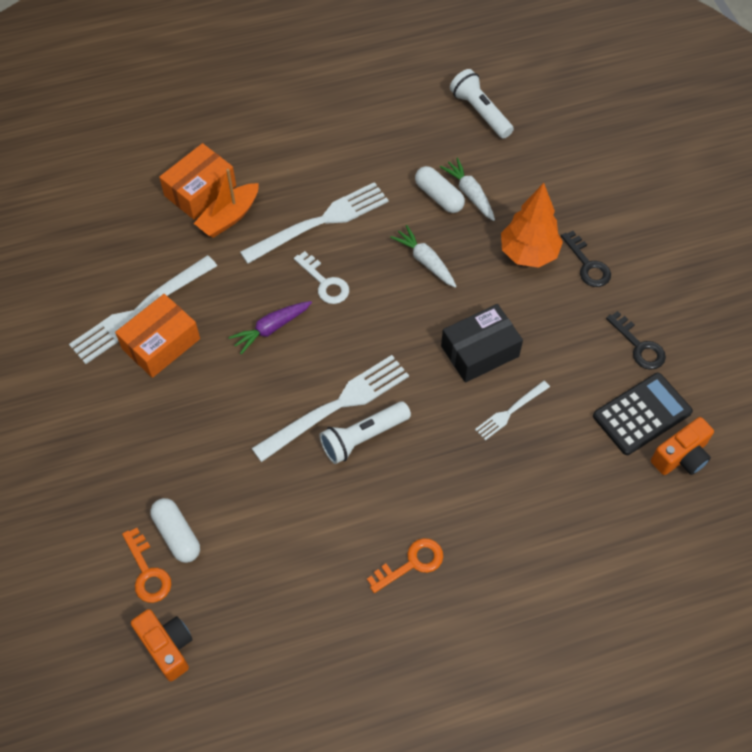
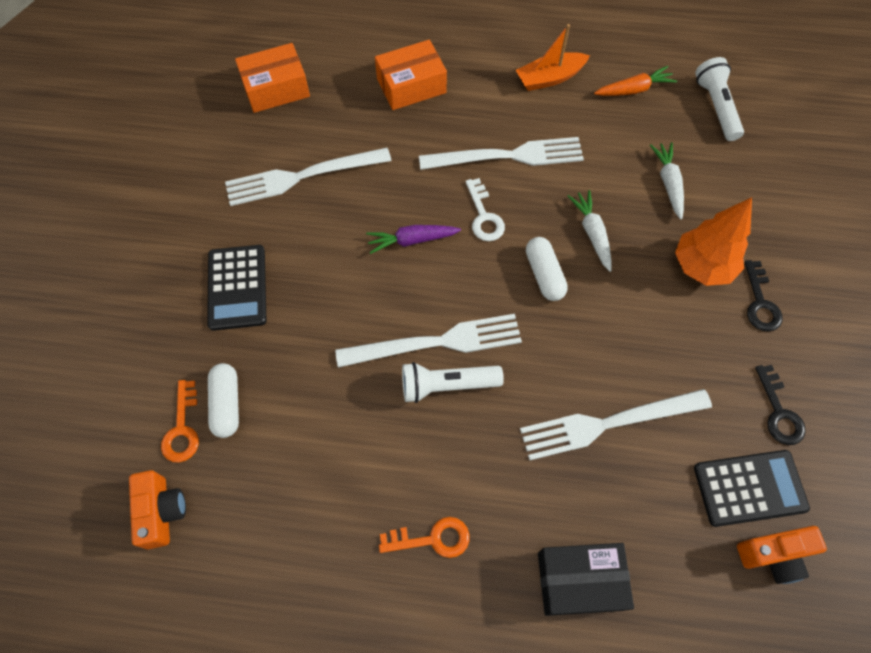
camera: 25 degrees right, 5 degrees up
orange box [115,294,200,378] -> orange box moved to [235,43,310,113]
orange boat [194,169,259,238] -> orange boat moved to [516,24,590,91]
white capsule [415,166,465,213] -> white capsule moved to [526,237,568,301]
black box [441,304,523,383] -> black box moved to [538,543,634,616]
white fork [475,381,550,440] -> white fork [520,389,712,460], size x1.93
none -> black calculator [207,245,267,331]
none -> orange carrot [594,66,677,96]

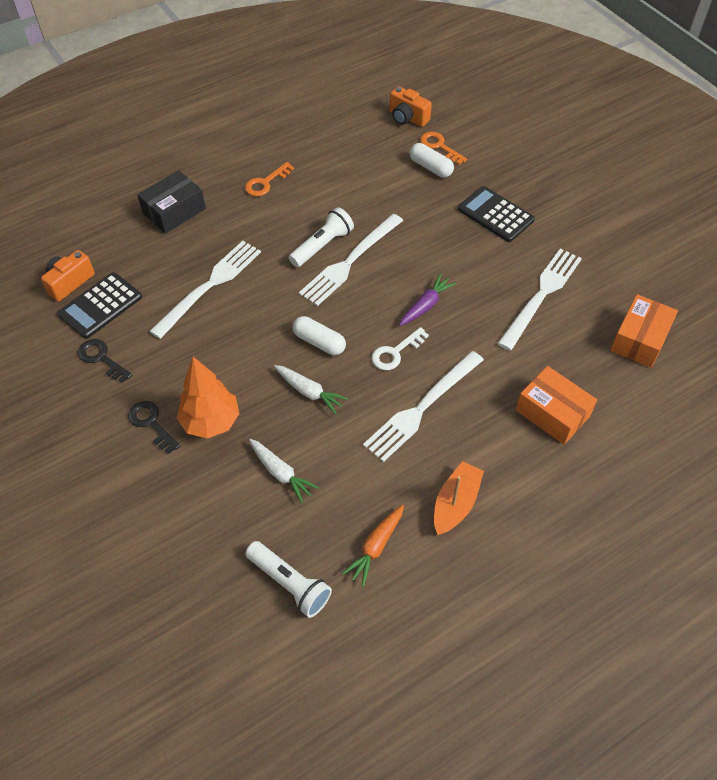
camera: 140 degrees right, 10 degrees down
orange box [375,40,447,110] -> orange box turned 75 degrees counterclockwise [516,366,597,445]
white key [465,178,505,241] -> white key turned 75 degrees counterclockwise [371,327,429,370]

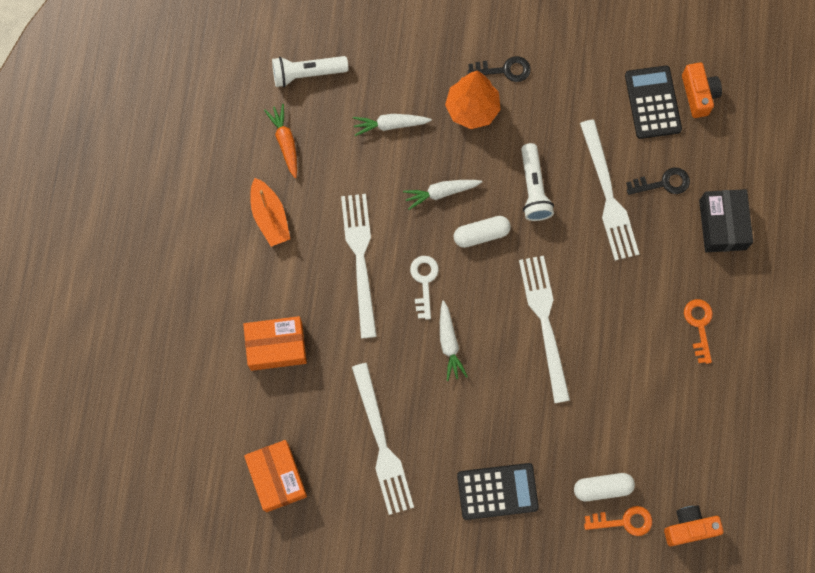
camera: 130 degrees right, 20 degrees up
black key [78,339,132,383] -> black key moved to [626,167,690,195]
white flashlight [289,207,354,267] -> white flashlight moved to [521,143,554,221]
purple carrot [399,273,457,326] -> white carrot [440,300,468,381]

